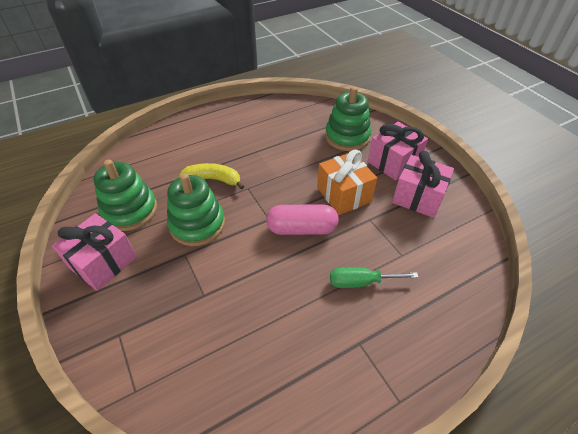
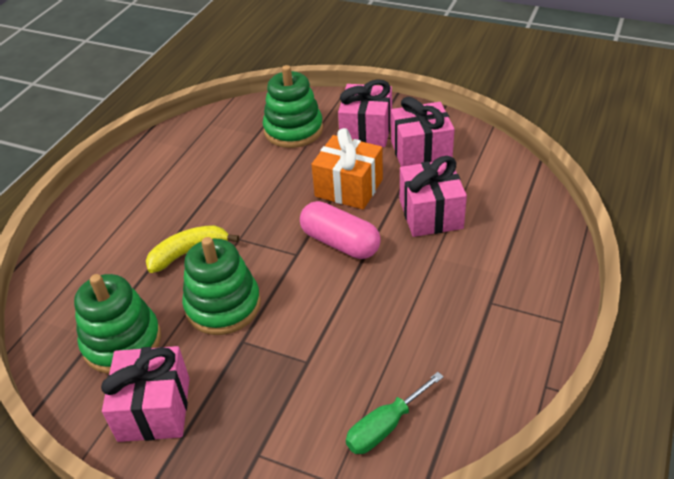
camera: 35 degrees left, 5 degrees down
pink capsule [266,204,339,235] -> pink capsule turned 75 degrees clockwise [300,201,381,259]
green screwdriver [330,267,419,288] -> green screwdriver moved to [346,372,444,454]
none -> pink gift [400,156,467,237]

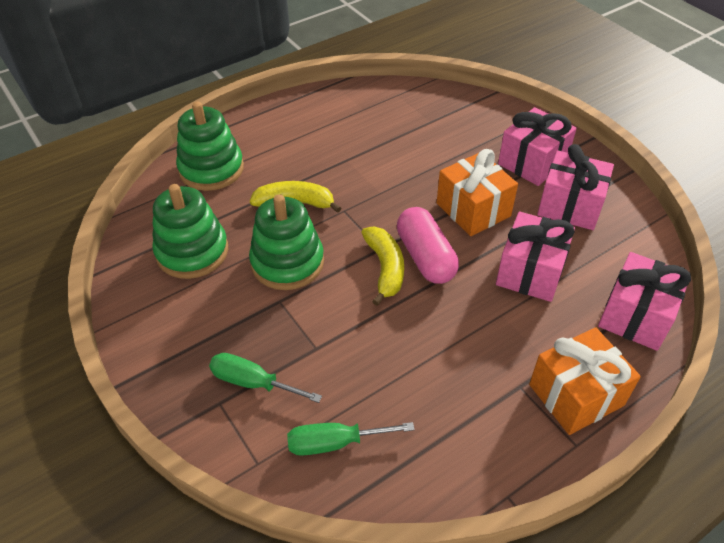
camera: 30 degrees right, 5 degrees up
pink gift [101,346,190,442] -> pink gift moved to [598,252,691,351]
green stacking toy [263,65,323,148] -> green stacking toy moved to [176,102,244,191]
none -> green screwdriver [209,353,322,403]
none -> yellow banana [361,227,404,306]
none -> orange gift [529,327,641,435]

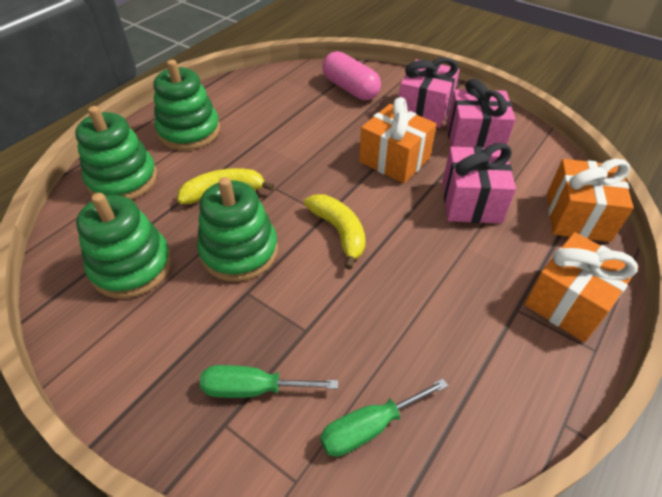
camera: 20 degrees left, 0 degrees up
pink capsule [397,207,459,284] -> pink capsule moved to [322,51,381,100]
pink gift [598,252,691,351] -> orange gift [547,159,634,242]
none -> green stacking toy [153,60,220,150]

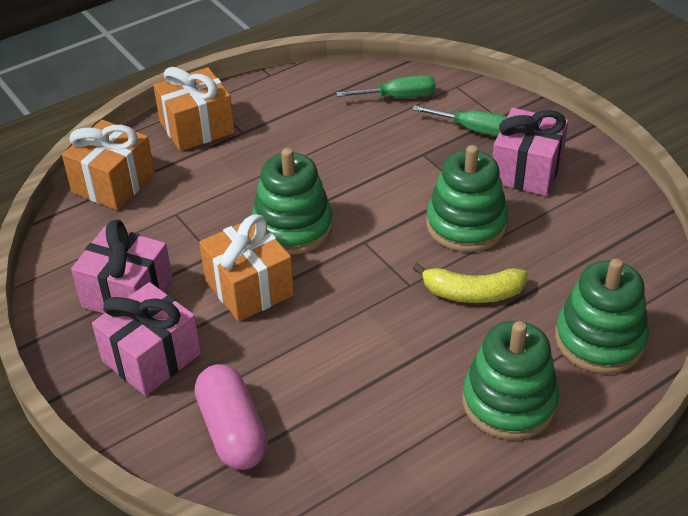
camera: 160 degrees left, 5 degrees down
green stacking toy [76,193,172,298] -> green stacking toy moved to [252,148,333,255]
yellow banana [304,195,366,270] -> none
pink gift [442,143,516,224] -> pink gift moved to [493,108,568,196]

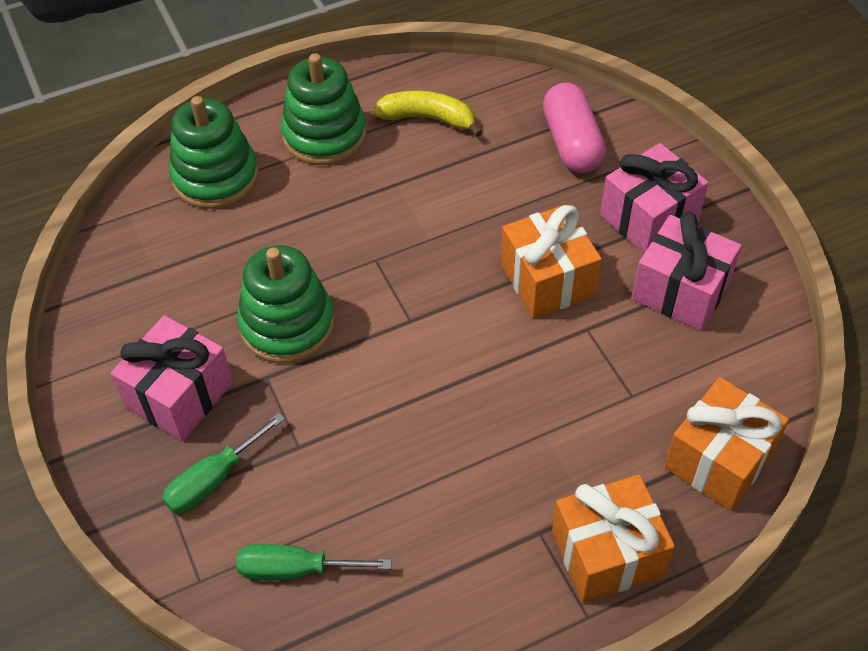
camera: 170 degrees left, 10 degrees up
green stacking toy [252,148,333,255] -> none
green screwdriver [412,105,507,137] -> green screwdriver turned 75 degrees counterclockwise [162,413,285,514]
yellow banana [412,263,528,303] -> yellow banana moved to [373,90,482,137]

